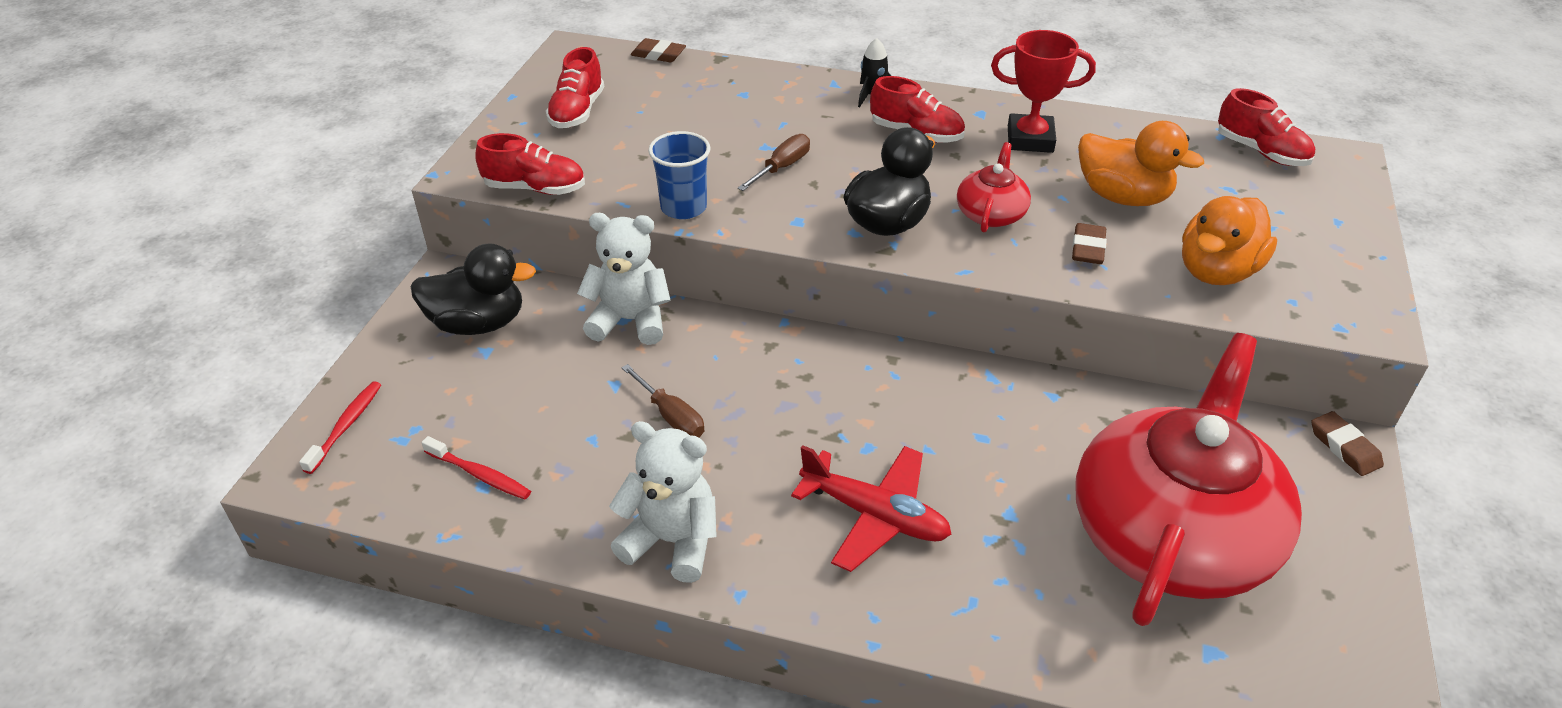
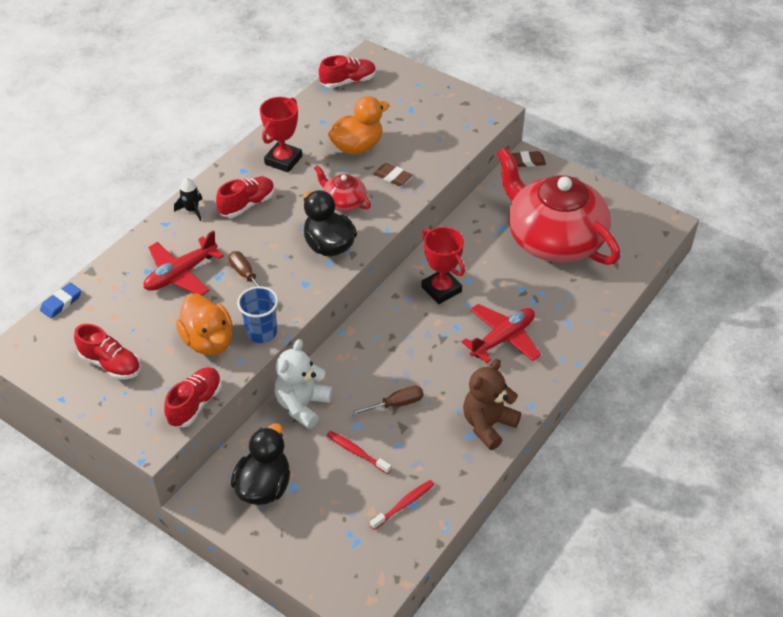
camera: 70 degrees left, 5 degrees up
red toothbrush [299,381,381,474] -> red toothbrush moved to [327,431,391,474]
white teddy bear [609,421,717,583] -> brown teddy bear [463,359,521,450]
brown eraser [631,38,686,62] -> blue eraser [40,283,81,318]
orange duck [1182,196,1277,285] -> orange duck moved to [176,294,233,355]
none -> red plane [144,230,224,295]
none -> red trophy [421,227,465,304]

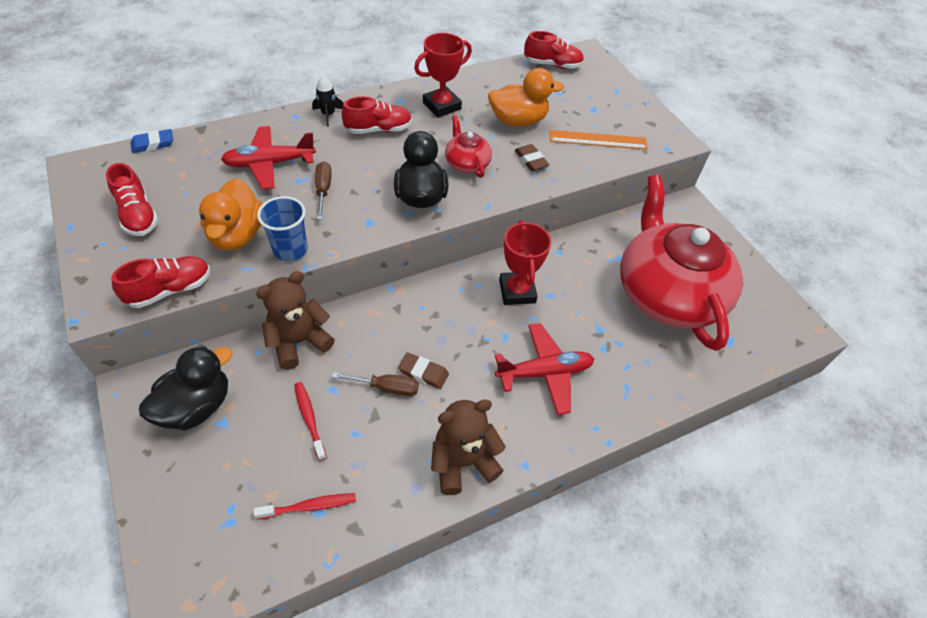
camera: 25 degrees right, 5 degrees up
white teddy bear [275,339,333,429] -> brown teddy bear [256,271,335,370]
brown eraser [511,151,546,167] -> brown eraser moved to [398,352,449,389]
none -> orange ruler [550,130,648,150]

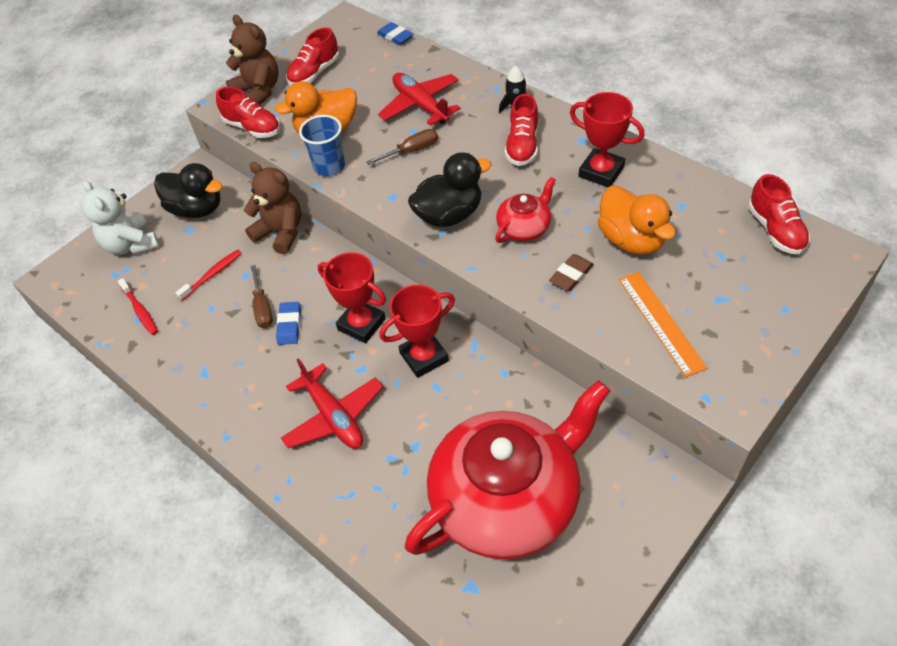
camera: 75 degrees right, 0 degrees up
red shoe [341,96,412,134] -> red shoe turned 45 degrees clockwise [505,94,538,166]
brown eraser [398,352,449,389] -> blue eraser [276,302,301,345]
brown teddy bear [431,399,506,495] -> brown teddy bear moved to [226,15,279,105]
none -> white teddy bear [82,180,159,255]
none -> red trophy [318,252,386,344]

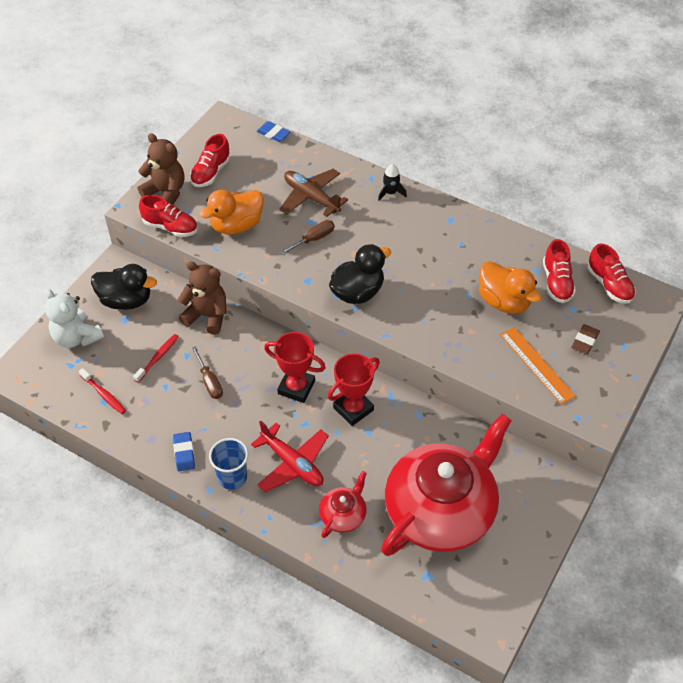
camera: 15 degrees left, 0 degrees up
blue eraser [276,302,301,345] -> blue eraser moved to [173,432,195,471]
blue cup [299,115,345,176] -> blue cup moved to [209,438,248,490]
red plane [378,73,461,126] -> brown plane [280,169,348,217]
red teapot [495,177,556,243] -> red teapot moved to [319,471,367,538]
red shoe [505,94,538,166] -> red shoe moved to [543,239,576,303]
brown eraser [549,254,594,291] -> brown eraser moved to [571,324,600,354]
red trophy [570,92,644,187] -> none

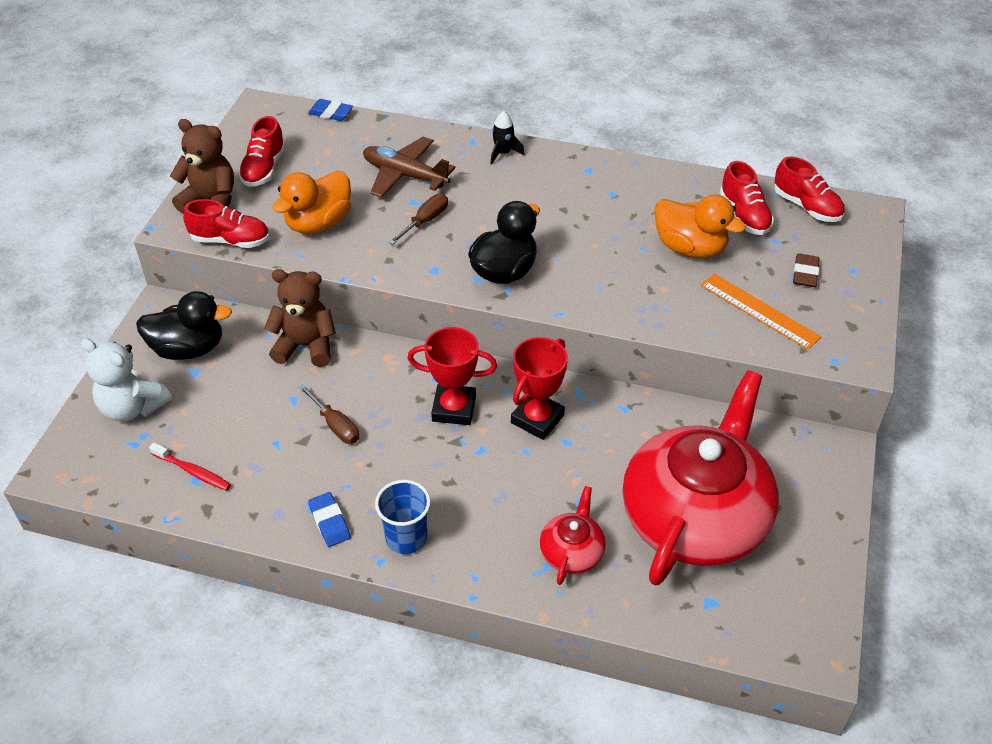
camera: 15 degrees left, 5 degrees down
red toothbrush [133,334,179,383] -> none
red plane [251,421,329,492] -> none

